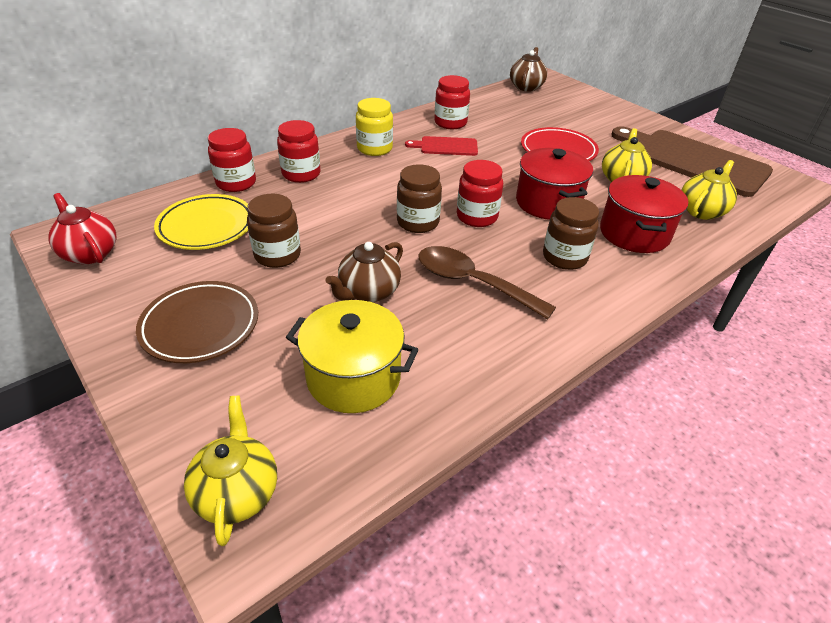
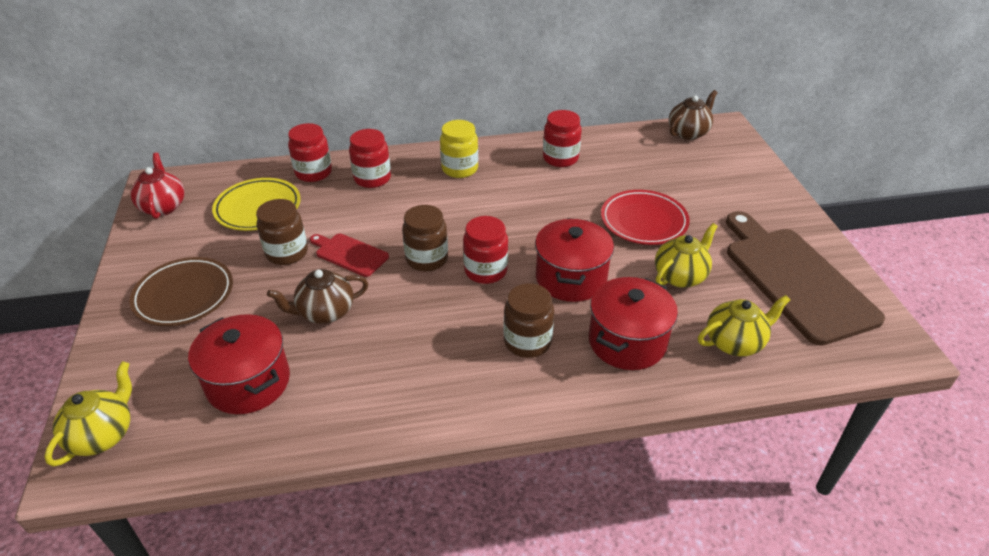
camera: 30 degrees right, 0 degrees up
yellow pot [286,300,418,413] -> red pot [188,314,290,414]
red cutting board [405,136,478,156] -> red cutting board moved to [310,233,389,277]
brown spoon [418,246,556,319] -> none

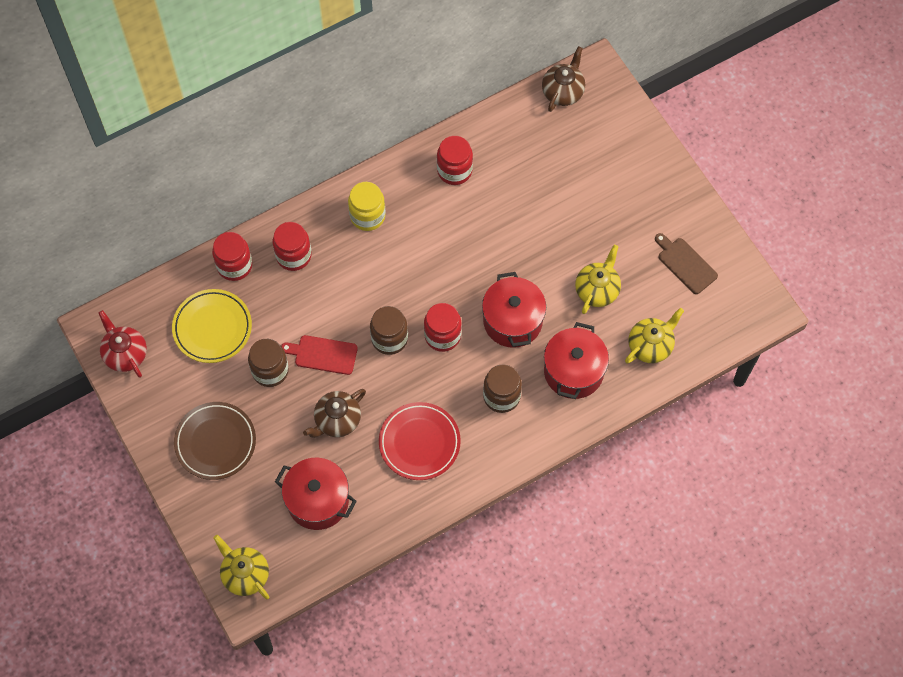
camera: 20 degrees left, 25 degrees up
yellow teapot [45,361,132,466] -> yellow teapot turned 45 degrees counterclockwise [213,535,270,599]
red plate [601,190,690,245] -> red plate moved to [379,402,461,480]
brown cutting board [726,211,885,346] -> brown cutting board [655,233,718,294], size x0.47

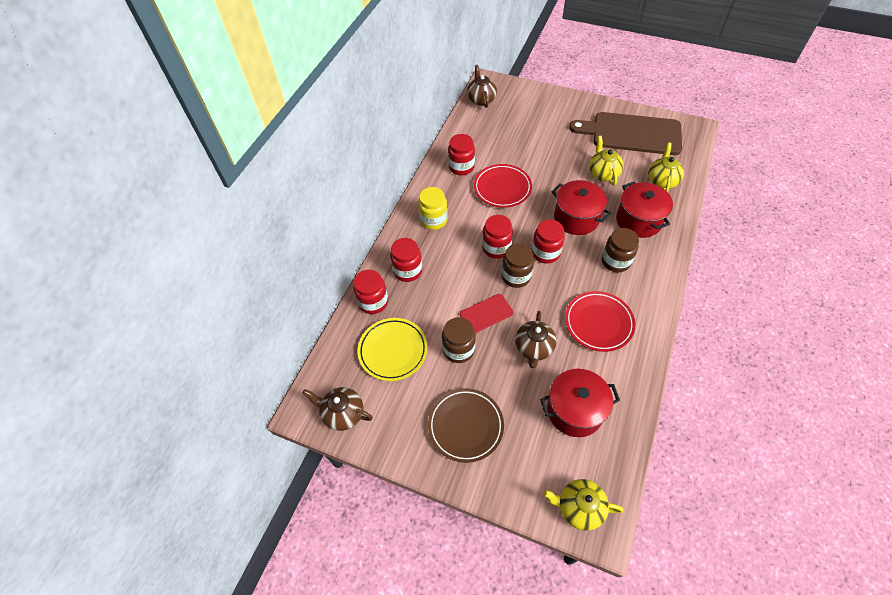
camera: 35 degrees left, 10 degrees down
red teapot [98,310,147,378] -> brown teapot [303,387,373,431]
brown cutting board [655,233,718,294] -> brown cutting board [569,112,682,155], size x2.12
none -> red plate [474,164,532,208]
none -> red jar [482,215,513,259]

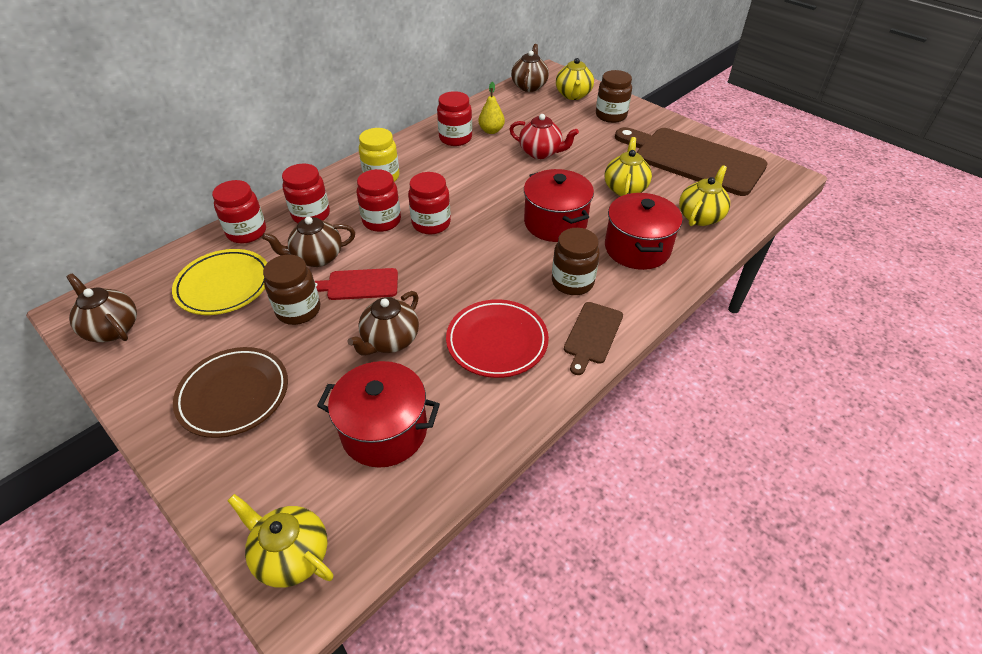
camera: 20 degrees right, 10 degrees down
red plate [474,164,532,208] -> none
brown jar [502,243,534,288] -> brown jar moved to [596,70,632,123]
red jar [532,219,565,264] -> red jar moved to [357,169,401,232]
none -> brown teapot [262,217,355,267]
none -> yellow pear [478,82,505,134]
none -> red teapot [509,114,579,159]
none -> yellow teapot [556,58,594,100]
none -> brown cutting board [564,302,623,375]

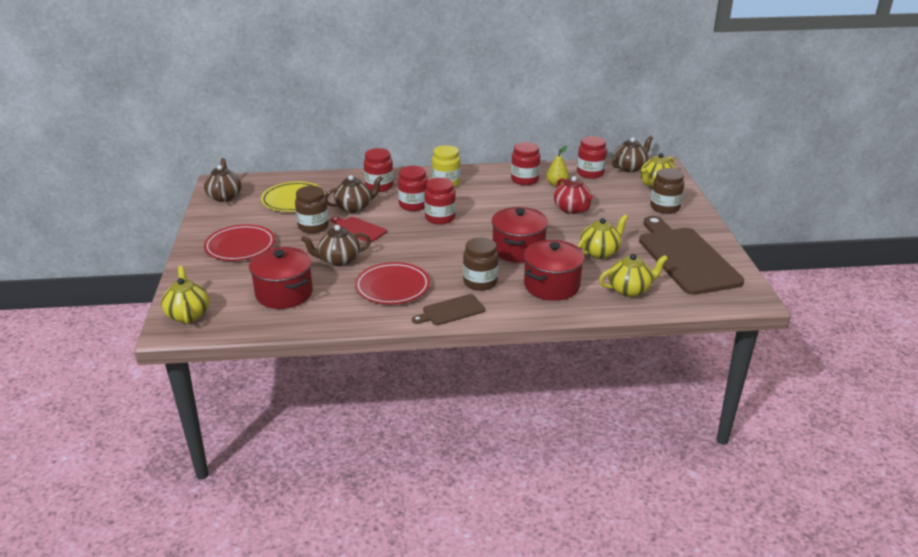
camera: 40 degrees right, 15 degrees down
brown plate [173,347,288,438] -> red plate [204,224,275,261]
red jar [212,180,266,244] -> red jar moved to [577,136,607,179]
brown teapot [262,217,355,267] -> brown teapot turned 135 degrees clockwise [325,175,383,213]

